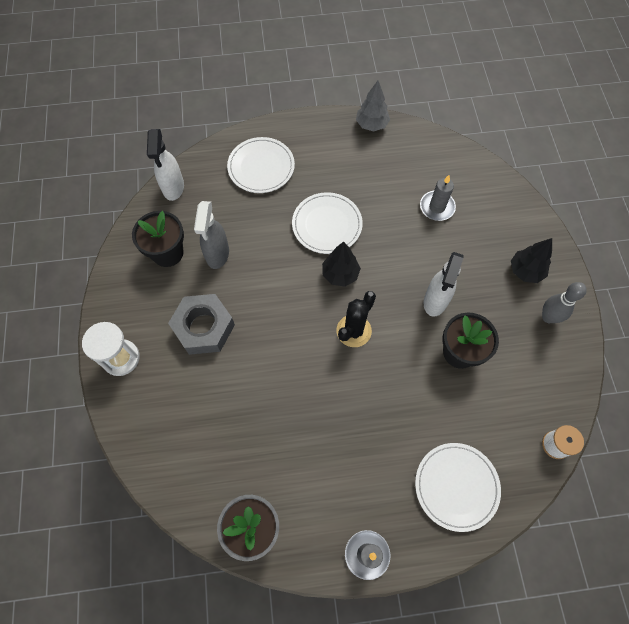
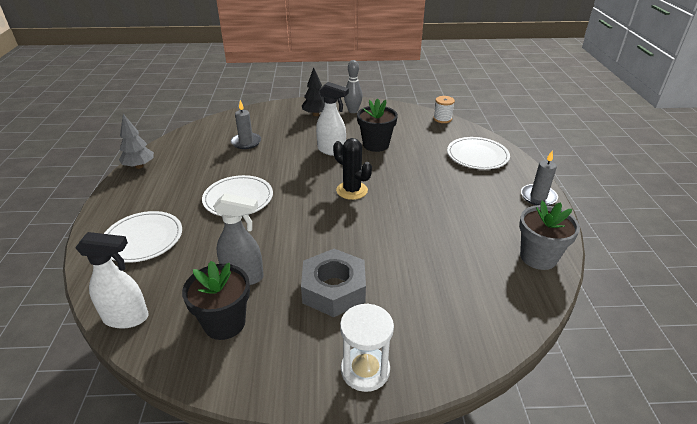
camera: 85 degrees left, 30 degrees down
black tree [322,242,361,287] -> none

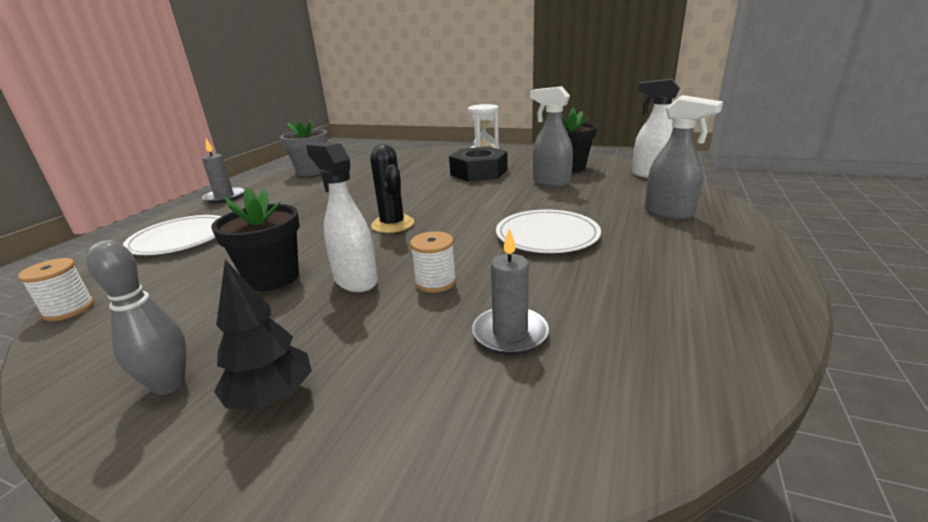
camera: 155 degrees left, 10 degrees down
white plate [104,211,182,263] -> grey spray bottle [645,95,723,220]
grey tree [119,114,154,169] -> none
grey nut [301,249,366,317] -> black nut [449,146,508,182]
none -> white spool [410,231,456,293]

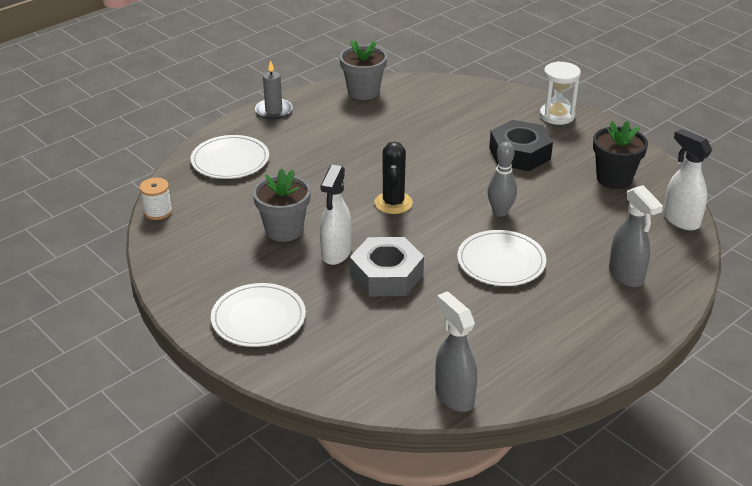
camera: 25 degrees right, 10 degrees up
grey bowling pin [87,240,187,395] -> grey bowling pin moved to [488,142,517,217]
black flower pot [211,187,300,291] -> grey flower pot [253,168,311,242]
black tree [214,260,312,409] -> white plate [211,283,306,347]
white spray bottle [306,142,378,292] -> white spray bottle turned 150 degrees counterclockwise [320,165,352,265]
white spool [410,231,456,293] -> grey nut [350,237,424,296]
grey candle [472,228,549,355] -> none
grey spray bottle [530,86,573,187] -> grey spray bottle moved to [435,291,477,412]

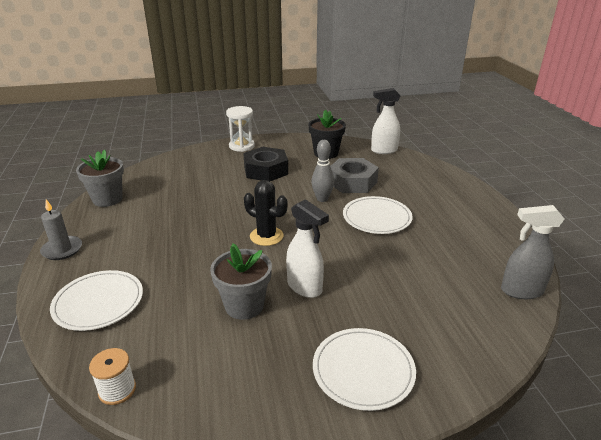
camera: 60 degrees left, 5 degrees down
grey nut [350,237,424,296] -> grey nut moved to [330,158,379,193]
grey spray bottle [609,185,663,287] -> none

